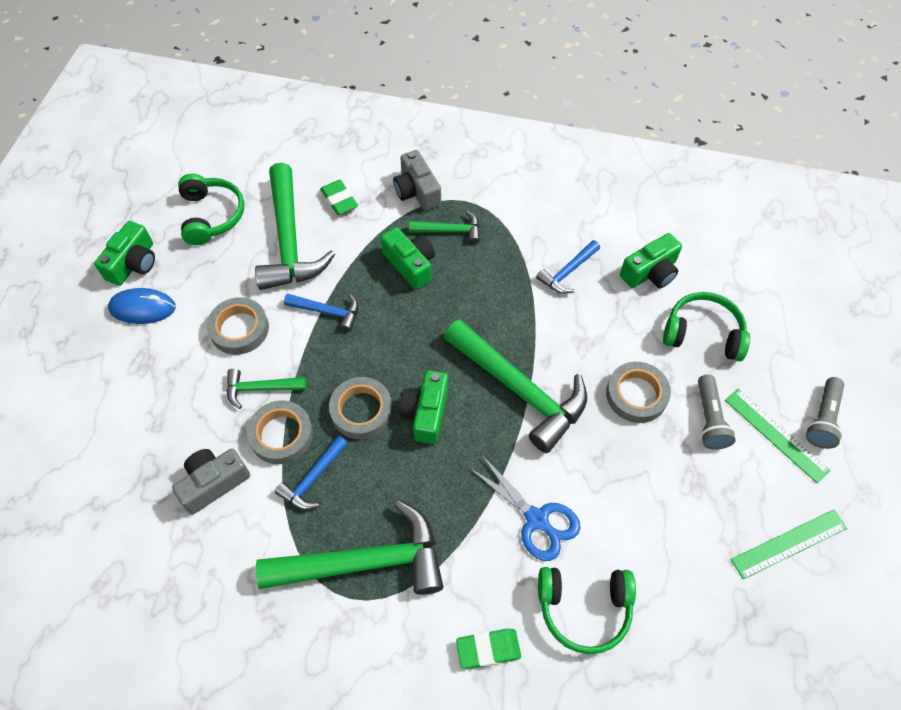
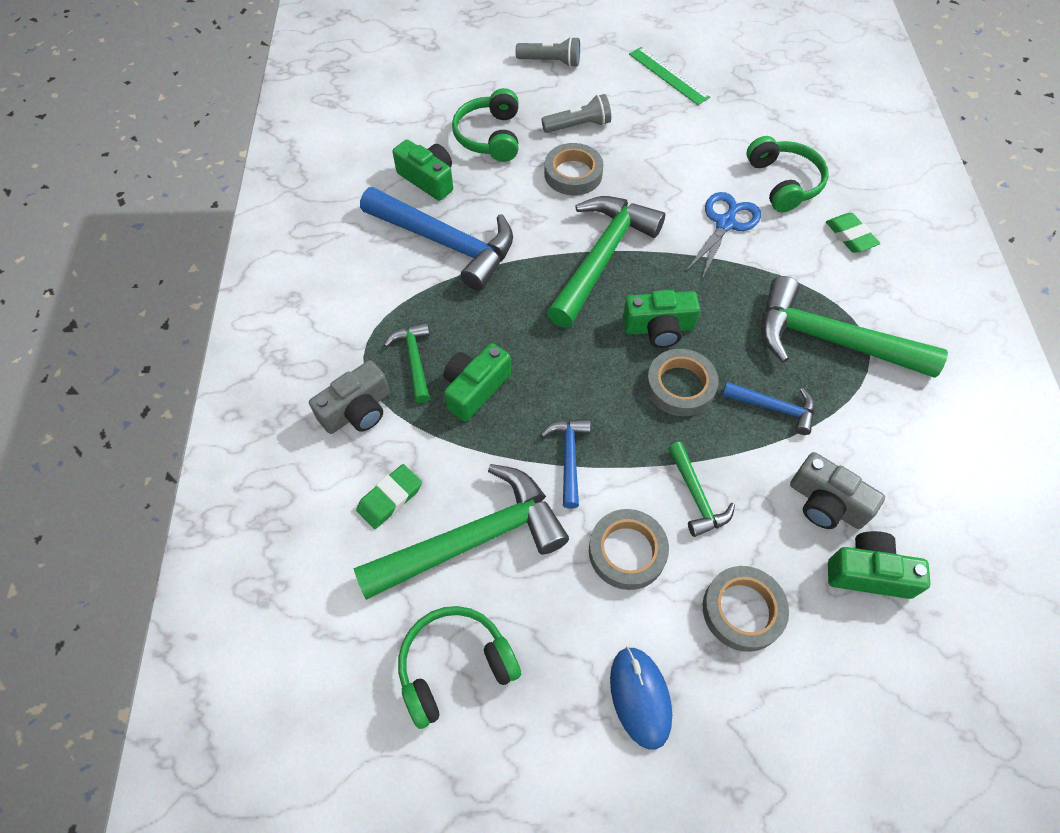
camera: 105 degrees left, 0 degrees up
green camera [94,221,155,286] -> green camera moved to [828,531,931,599]
grey tape [247,400,313,464] -> grey tape moved to [703,566,789,652]
green hammer [256,500,443,595] -> green hammer turned 45 degrees counterclockwise [762,276,948,378]
blue hammer [536,240,600,294] -> blue hammer [360,187,513,291], size x2.02
green ruler [725,389,830,483] -> none

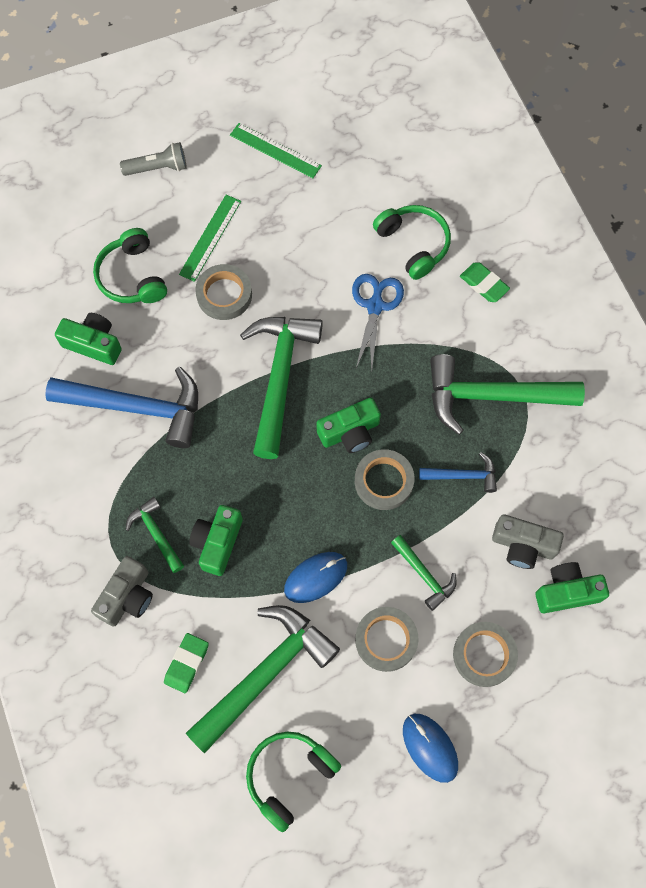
camera: 20 degrees left, 10 degrees up
blue hammer [540,419,591,508] -> blue mouse [284,552,347,603]
grey flashlight [541,94,611,133] -> green ruler [179,195,241,282]

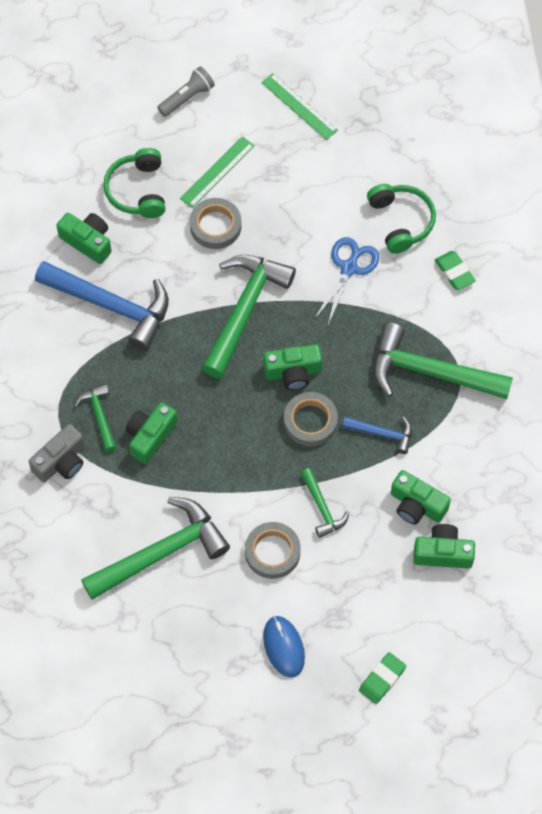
camera: 15 degrees right, 5 degrees down
grey flashlight [120,142,187,176] -> grey flashlight turned 45 degrees counterclockwise [157,66,215,117]
green eraser [164,633,209,693] -> green eraser moved to [359,652,406,704]
green headphones [246,731,341,832] -> none
blue mouse [284,552,347,603] -> none
grey tape [453,622,518,687] -> none
grey camera [492,514,564,569] -> green camera [391,470,451,525]

